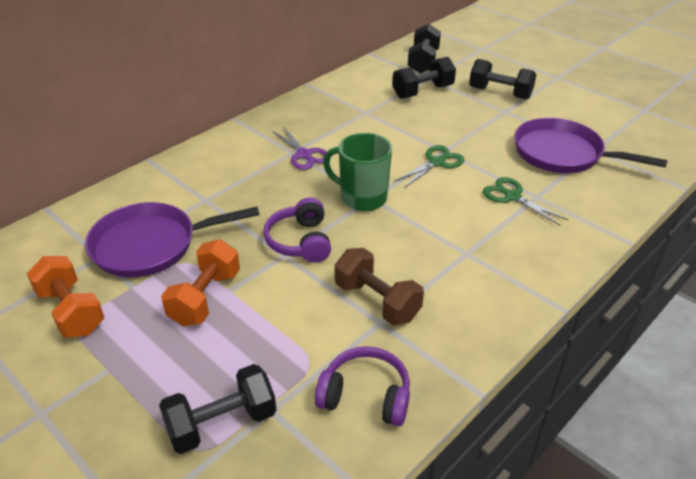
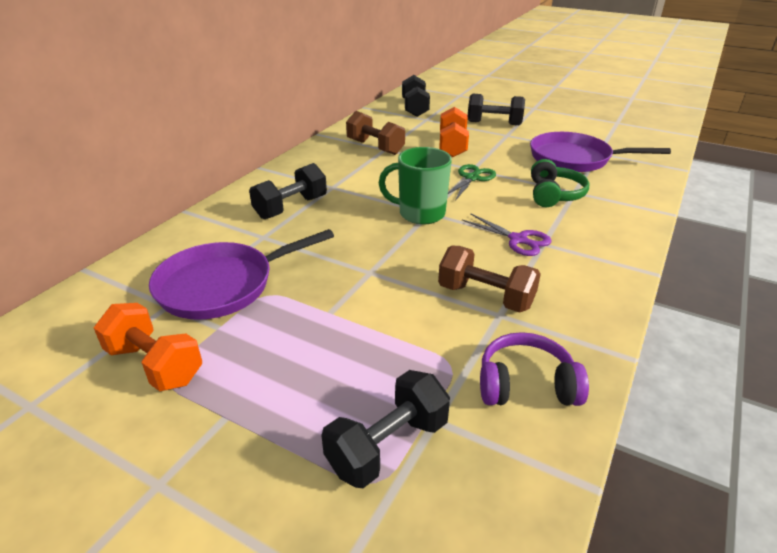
camera: 15 degrees left, 5 degrees down
orange dumbbell [161,239,240,326] -> orange dumbbell moved to [439,107,469,157]
purple headphones [263,198,331,263] -> none
purple scissors [272,127,327,170] -> purple scissors moved to [462,213,552,256]
black dumbbell [392,57,456,99] -> black dumbbell moved to [249,163,327,219]
green scissors [483,177,569,226] -> green headphones [531,159,589,207]
none -> brown dumbbell [346,111,405,155]

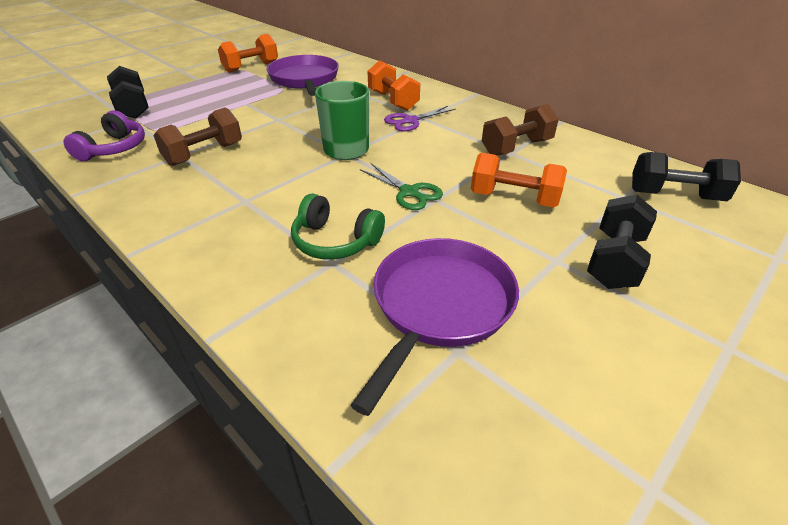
camera: 105 degrees right, 5 degrees up
black dumbbell [249,163,327,219] -> orange dumbbell [367,60,420,111]
purple scissors [462,213,552,256] -> purple scissors moved to [384,106,456,132]

